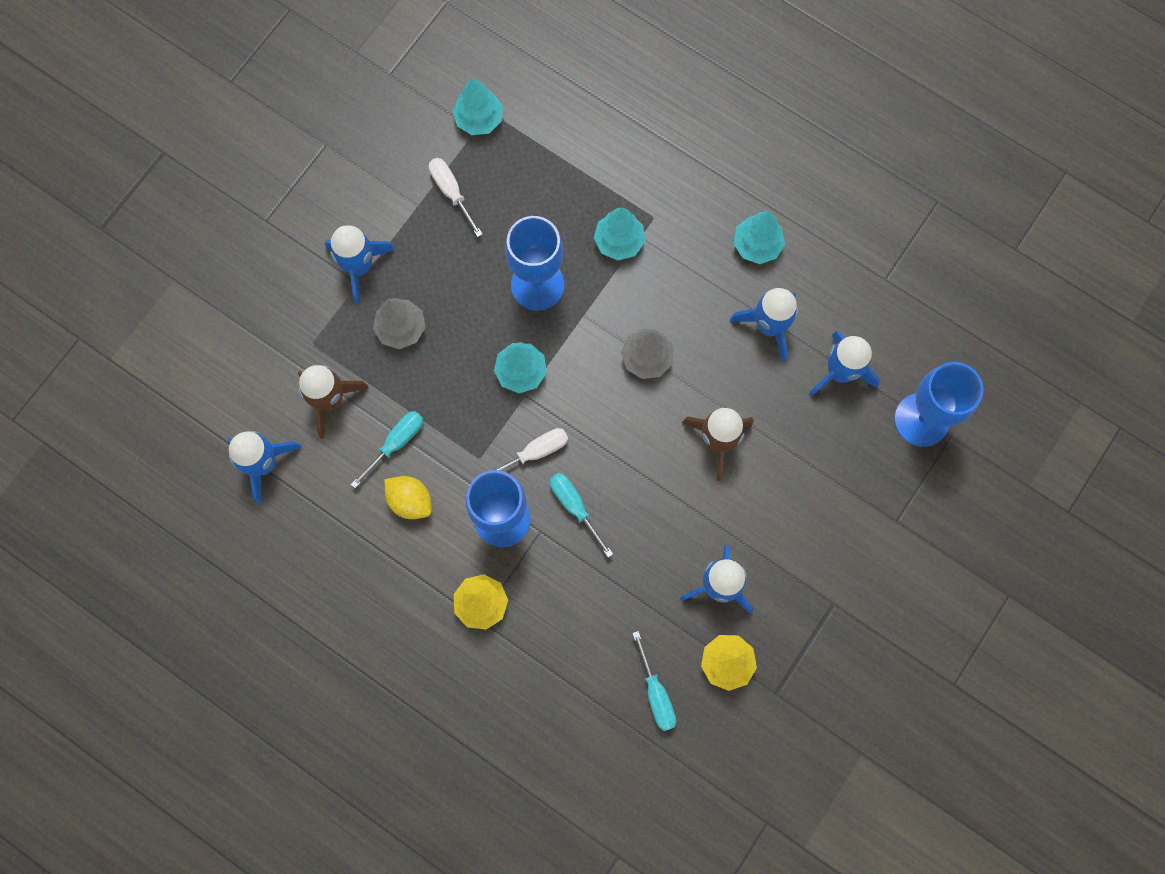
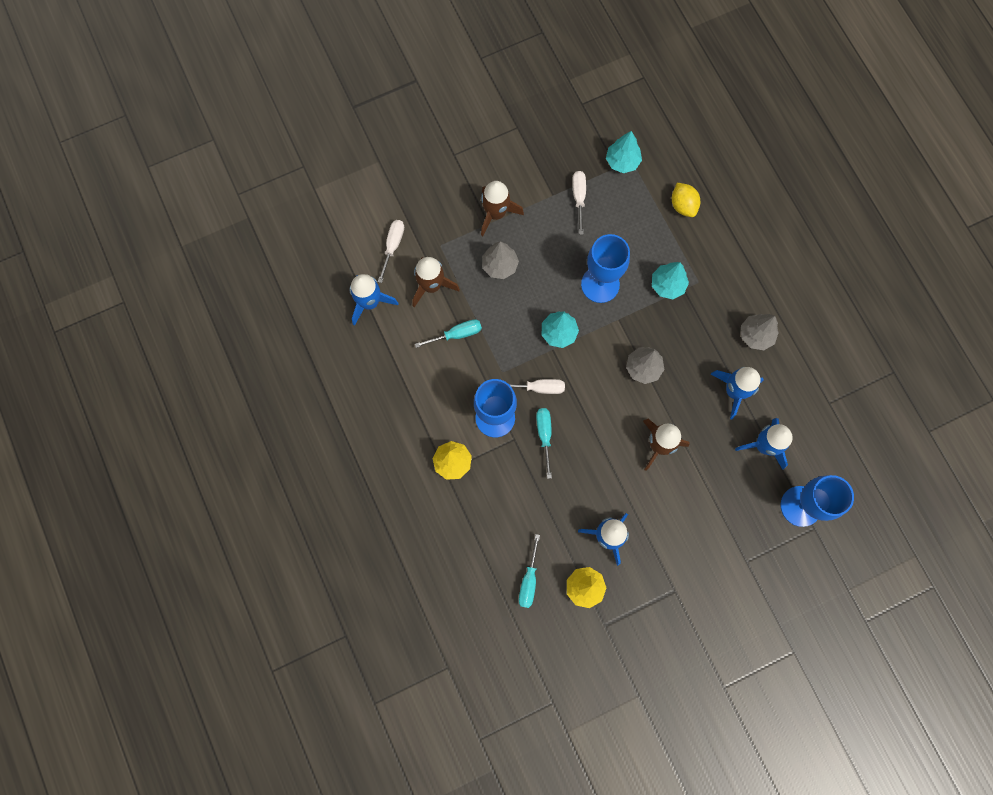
camera: 30 degrees right, 0 degrees up
blue rocket [325,225,395,304] -> brown rocket [481,181,524,236]
yellow lemon [384,476,432,519] -> yellow lemon moved to [672,183,700,217]
turquoise tree [733,211,785,264] -> grey tree [741,314,779,350]
none -> white screwdriver [378,220,404,283]

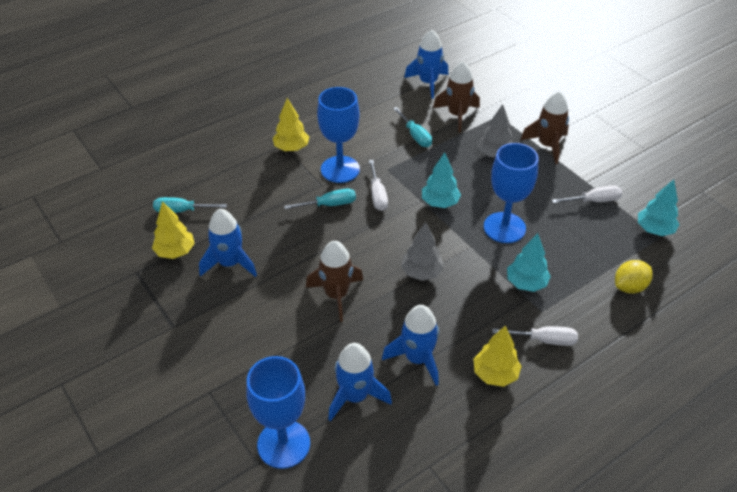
camera: 80 degrees right, 30 degrees down
white screwdriver [378,220,404,283] -> white screwdriver moved to [492,326,578,346]
grey tree [741,314,779,350] -> yellow tree [473,325,522,387]

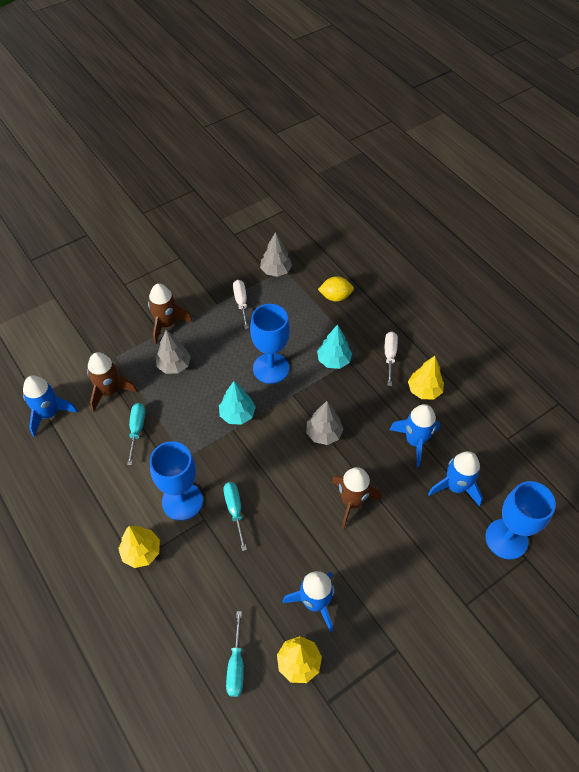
camera: 90 degrees left, 10 degrees up
white screwdriver [369,160,388,211] -> none
turquoise screwdriver [393,107,432,147] -> turquoise screwdriver turned 60 degrees counterclockwise [127,403,145,465]
yellow lemon [615,260,653,294] -> yellow lemon turned 60 degrees counterclockwise [318,276,354,302]
turquoise tree [638,179,680,236] -> grey tree [260,232,292,277]

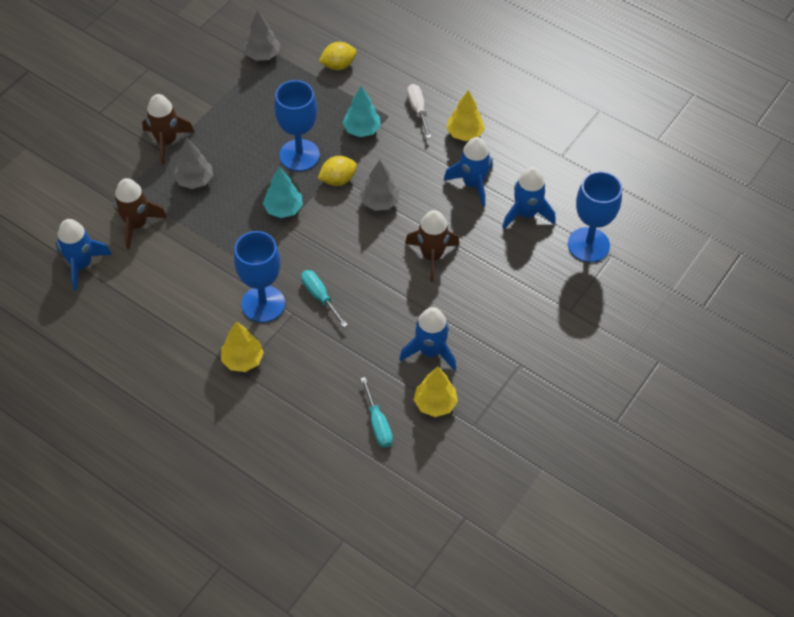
camera: 20 degrees left, 0 degrees up
turquoise screwdriver [127,403,145,465] -> none
white screwdriver [233,280,249,329] -> none
none -> yellow lemon [318,156,357,186]

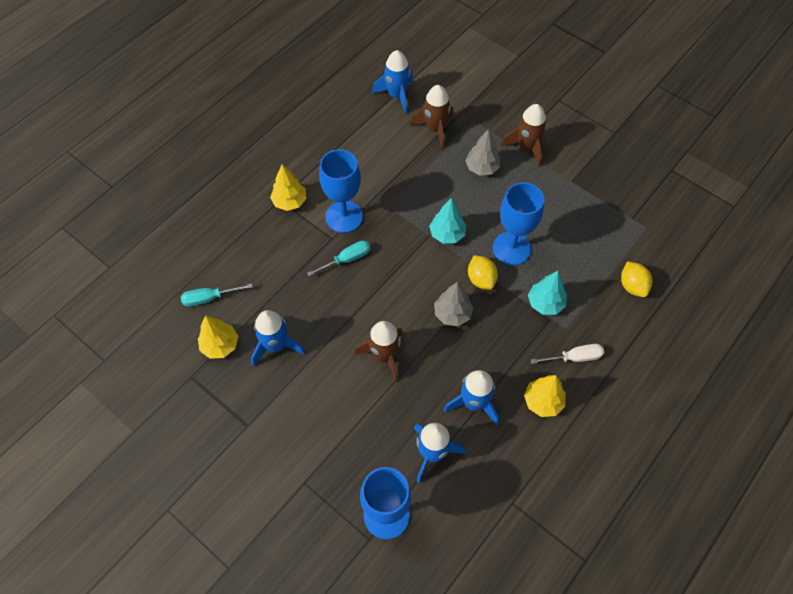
camera: 95 degrees right, 5 degrees up
grey tree [243,10,280,61] -> none

